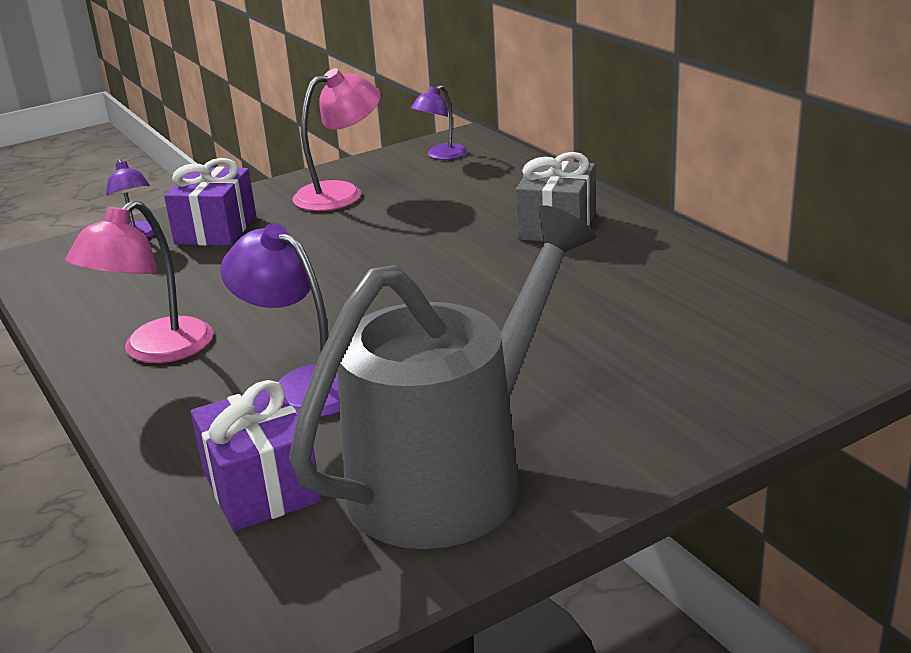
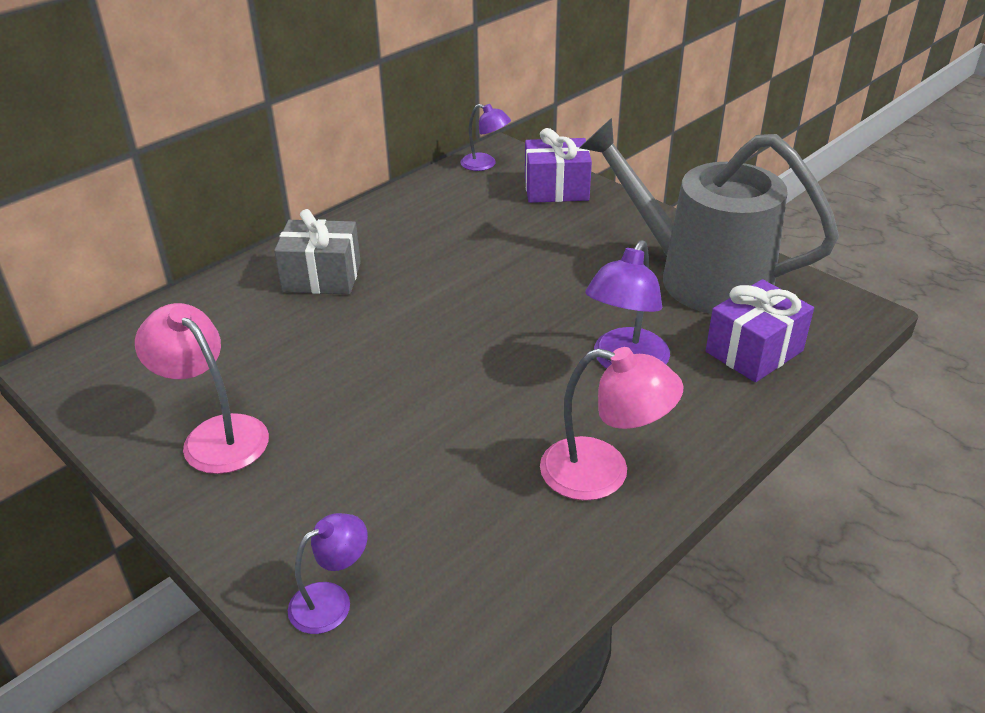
camera: 105 degrees left, 10 degrees up
purple gift [164,158,256,246] -> purple gift moved to [525,128,592,203]
purple lamp [411,85,467,160] -> purple lamp moved to [460,104,511,171]

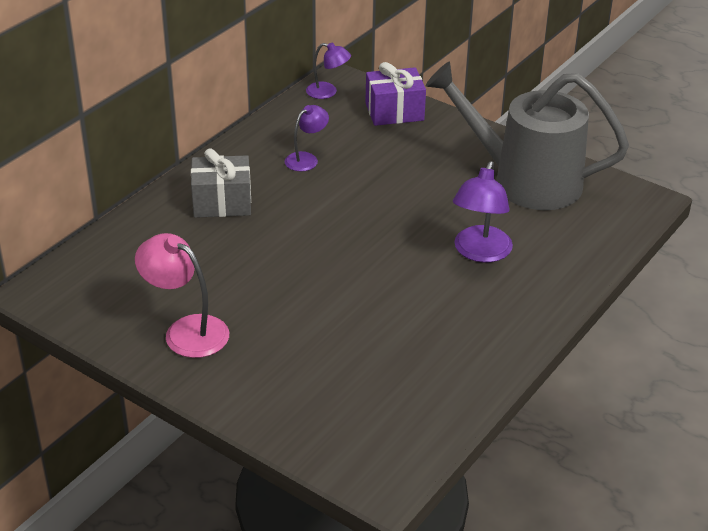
camera: 10 degrees left, 0 degrees up
purple lamp [288,513,368,634] -> purple lamp moved to [285,105,329,171]
pink lamp [540,347,684,501] -> none
purple gift [706,279,814,382] -> none

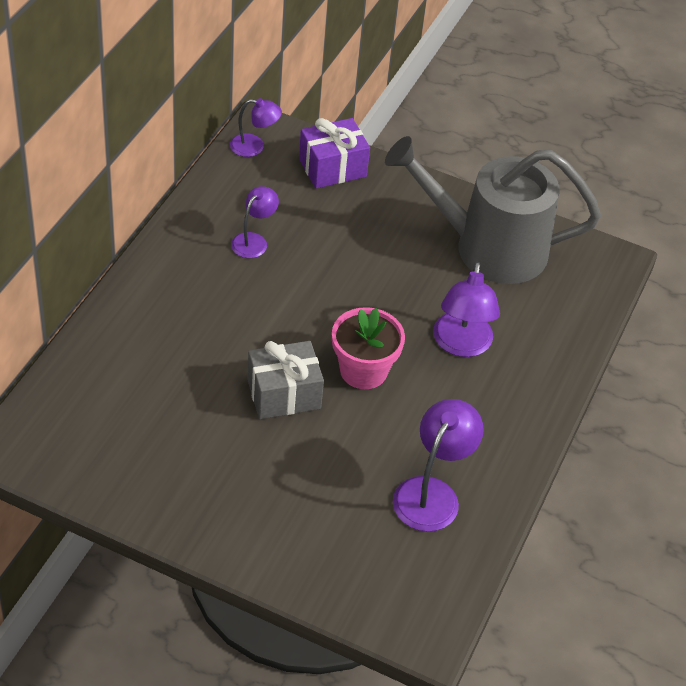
camera: 15 degrees left, 10 degrees up
pink lamp [135,233,229,358] -> none
grey gift [191,148,251,218] -> grey gift moved to [247,341,324,419]
none -> pink flower pot [332,307,405,389]
none -> purple lamp [393,399,484,532]

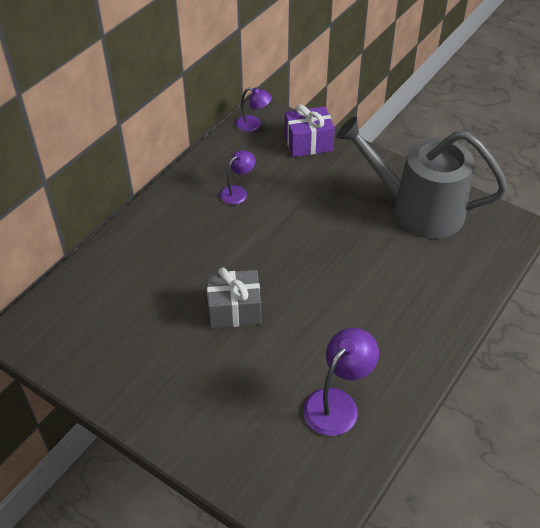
camera: 15 degrees right, 0 degrees up
pink flower pot [332,307,405,389] -> none
purple lamp [433,262,500,357] -> none

